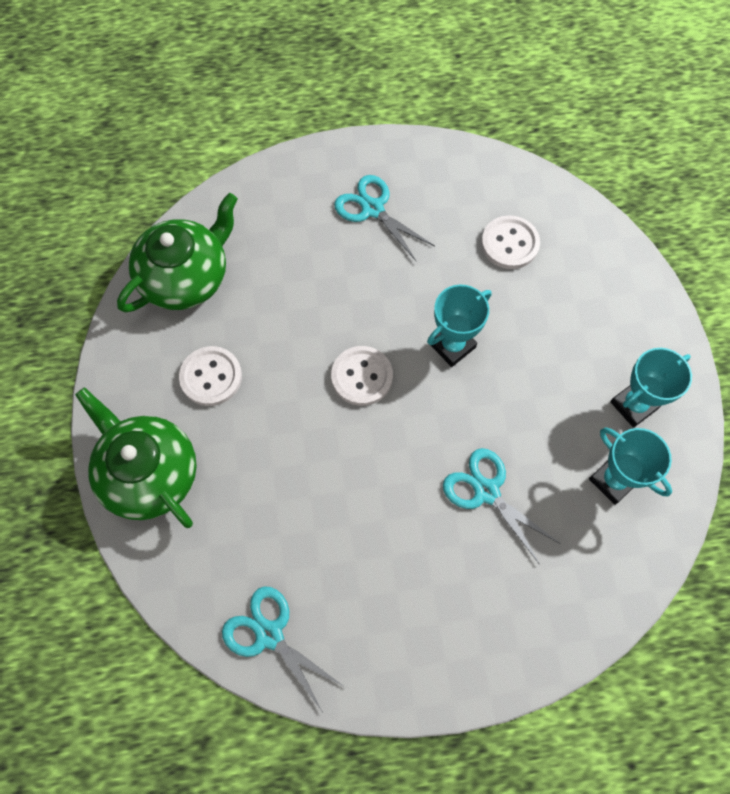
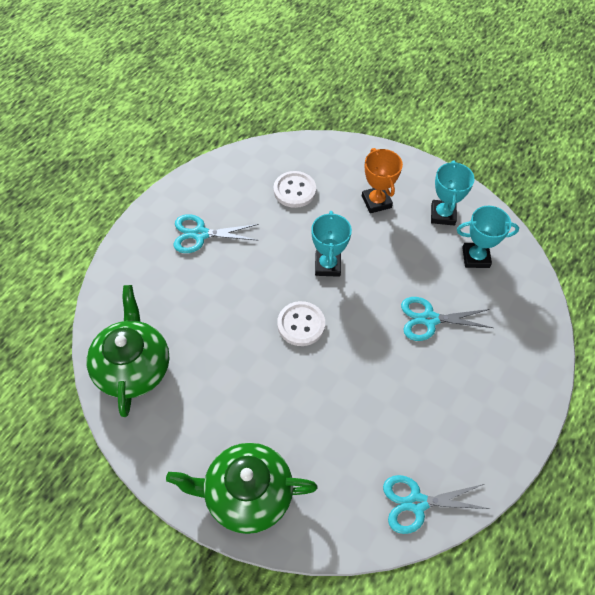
camera: 50 degrees left, 10 degrees down
white button [179,346,242,406] -> none
none -> orange trophy [362,148,403,213]

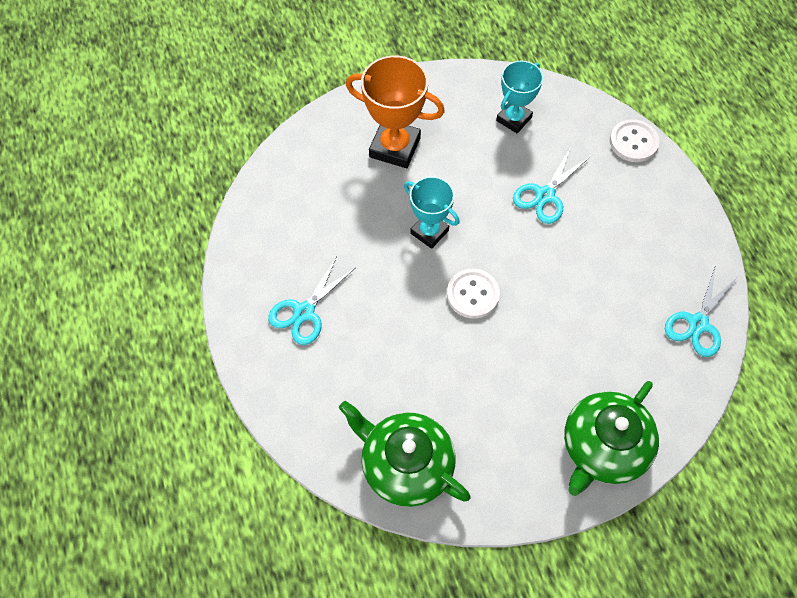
camera: 50 degrees left, 5 degrees up
white button [274,171,316,208] -> white button moved to [610,119,659,162]
orange trophy [362,148,403,213] -> orange trophy [346,56,445,168], size x1.53
turquoise trophy [431,160,475,225] -> none

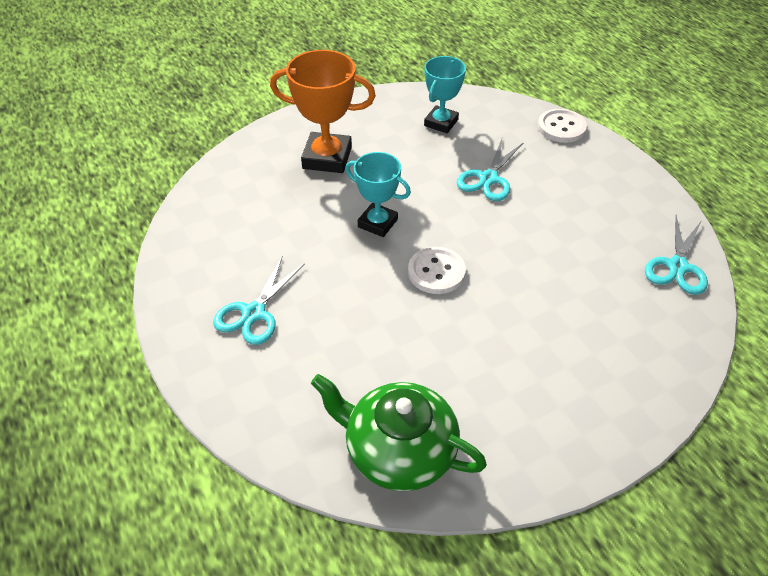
camera: 10 degrees left, 15 degrees down
green teapot [564,381,659,496] -> none

